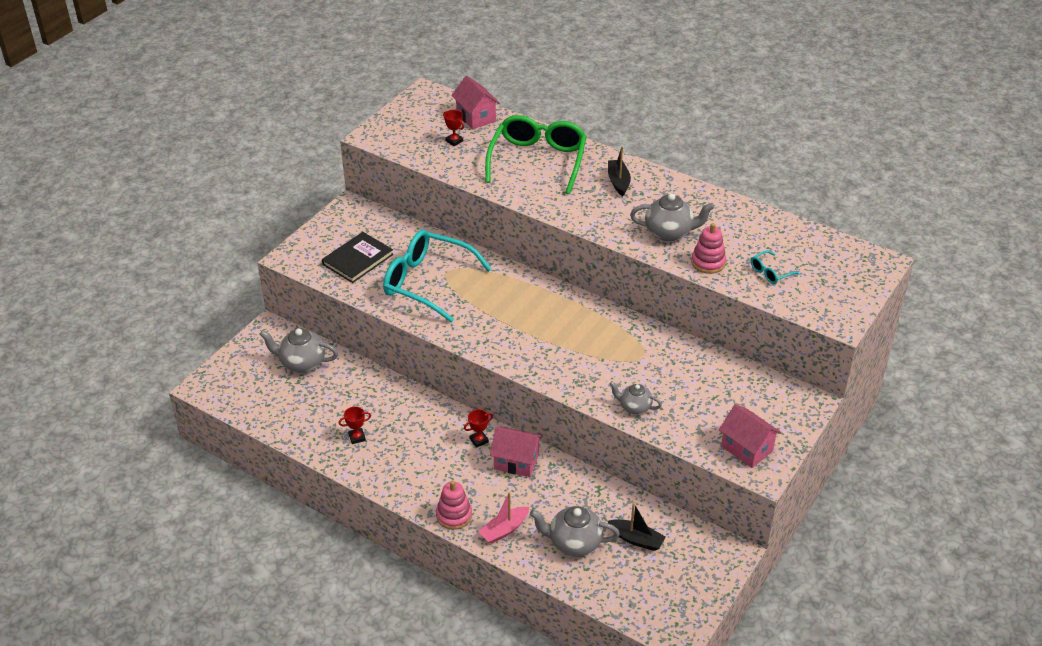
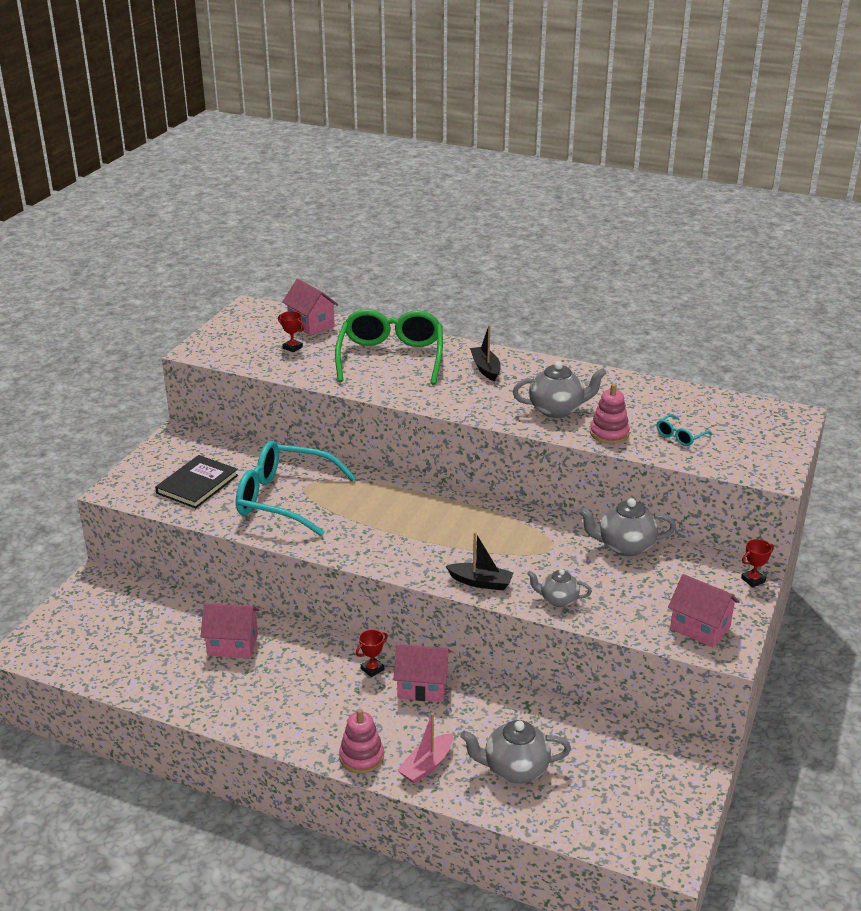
camera: 10 degrees left, 10 degrees down
grey teapot [259,328,338,373] -> grey teapot moved to [579,498,676,556]
red trophy [338,406,371,444] -> red trophy moved to [741,539,774,587]
black boat [607,503,666,551] -> black boat moved to [446,532,513,590]
none -> pink house [201,603,260,658]

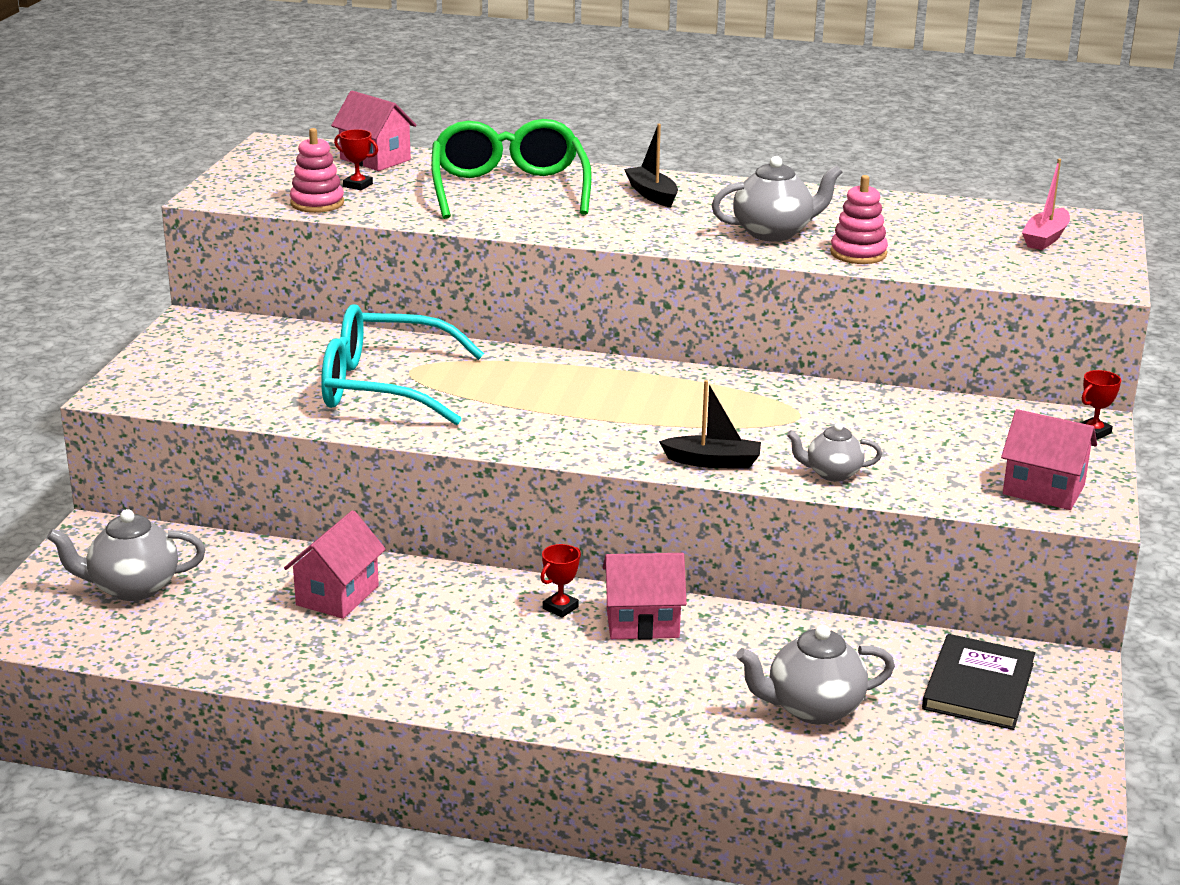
camera: 10 degrees left, 5 degrees down
black book [155,455,238,509] -> black book moved to [922,634,1035,730]
pink house [201,603,260,658] -> pink house turned 60 degrees counterclockwise [284,510,386,619]
pink stacking toy [339,709,384,773] -> pink stacking toy moved to [290,128,344,213]
pink boat [397,713,453,784] -> pink boat moved to [1022,159,1070,250]
grey teapot [579,498,676,556] -> grey teapot moved to [47,509,205,601]
turquoise glasses [657,414,713,446] -> none

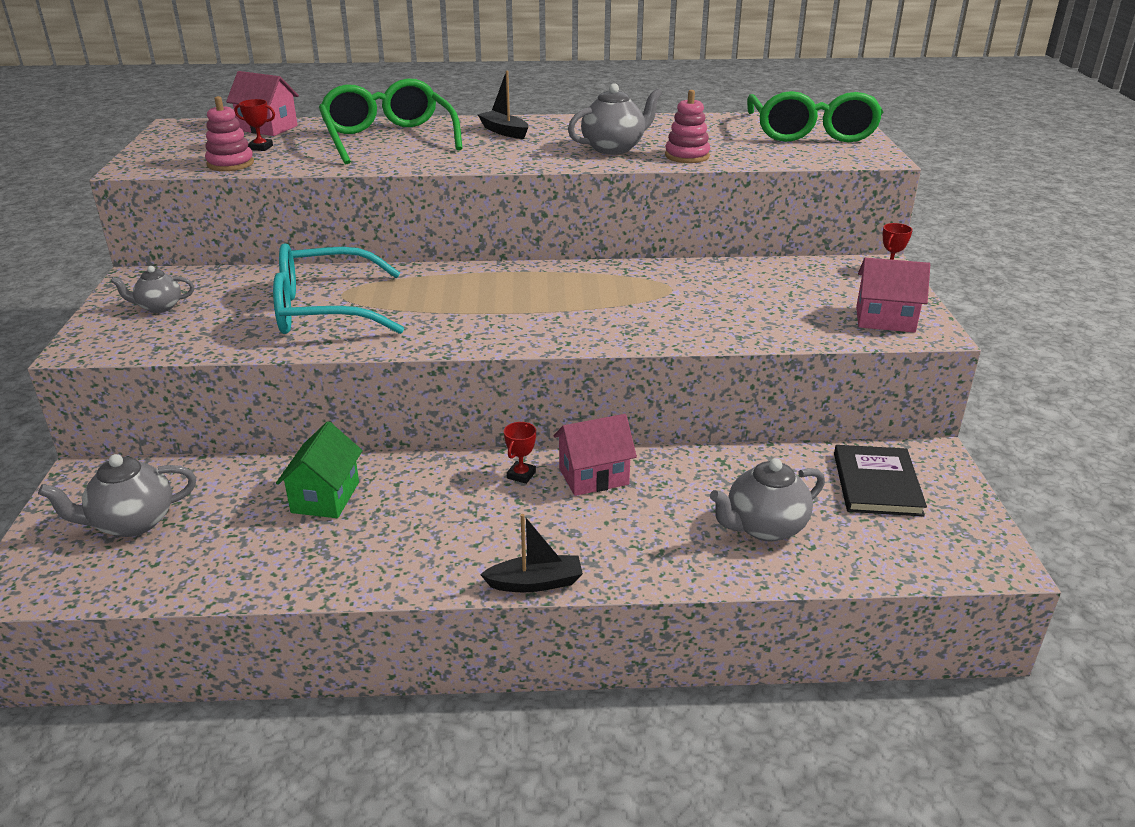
camera: 15 degrees left, 5 degrees up
pink house [284,510,386,619] -> green house [276,421,363,518]
black boat [659,380,761,469] -> black boat moved to [480,514,583,592]
grey teapot [787,423,882,482] -> grey teapot moved to [111,266,194,313]
pink boat [1022,159,1070,250] -> green glasses [747,91,883,142]

